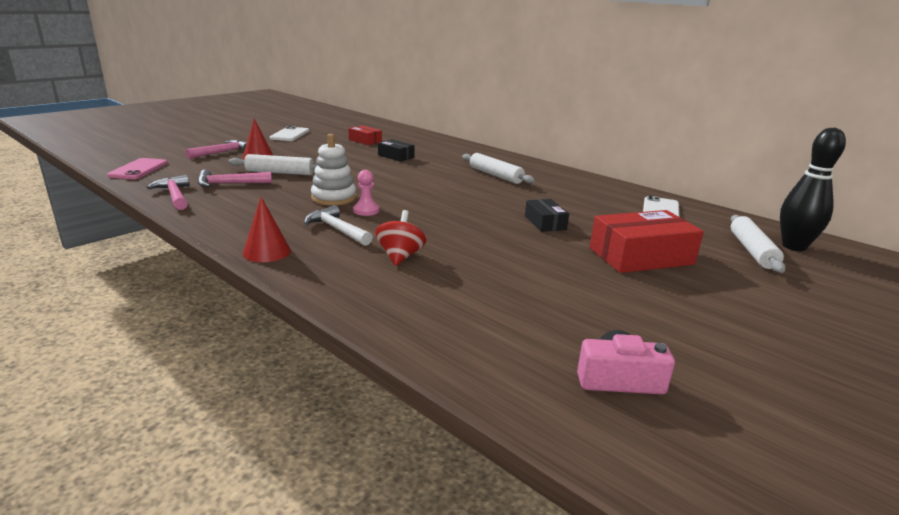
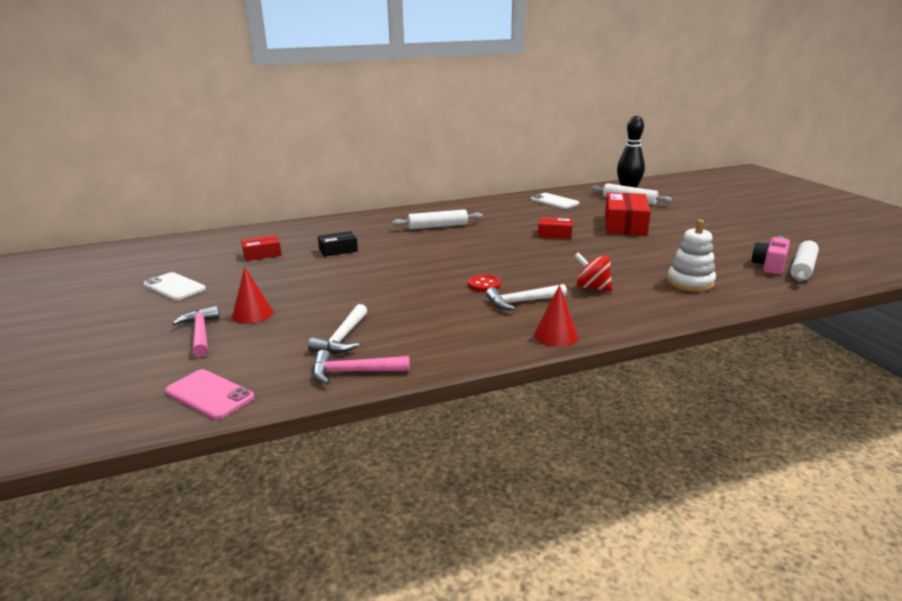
camera: 60 degrees left, 0 degrees up
pink hammer [198,169,272,187] -> white hammer [308,304,367,354]
white rolling pin [228,154,317,175] -> white rolling pin moved to [791,240,819,282]
white stacking toy [311,134,356,206] -> white stacking toy moved to [667,220,716,292]
pink pawn [353,170,380,216] -> red button [468,275,501,292]
black box [525,199,569,232] -> red box [538,217,573,239]

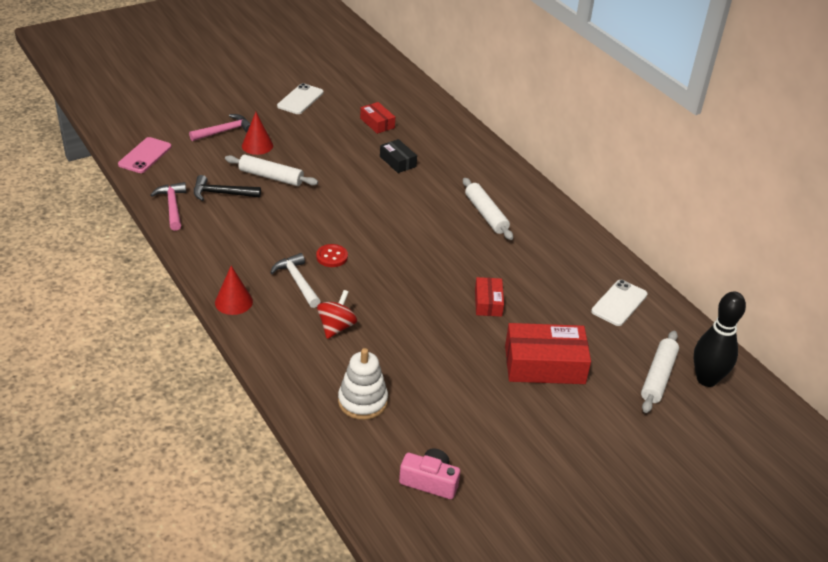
camera: 75 degrees right, 15 degrees up
white hammer [308,304,367,354] -> black hammer [194,175,261,201]
white rolling pin [791,240,819,282] -> white rolling pin moved to [225,155,318,186]

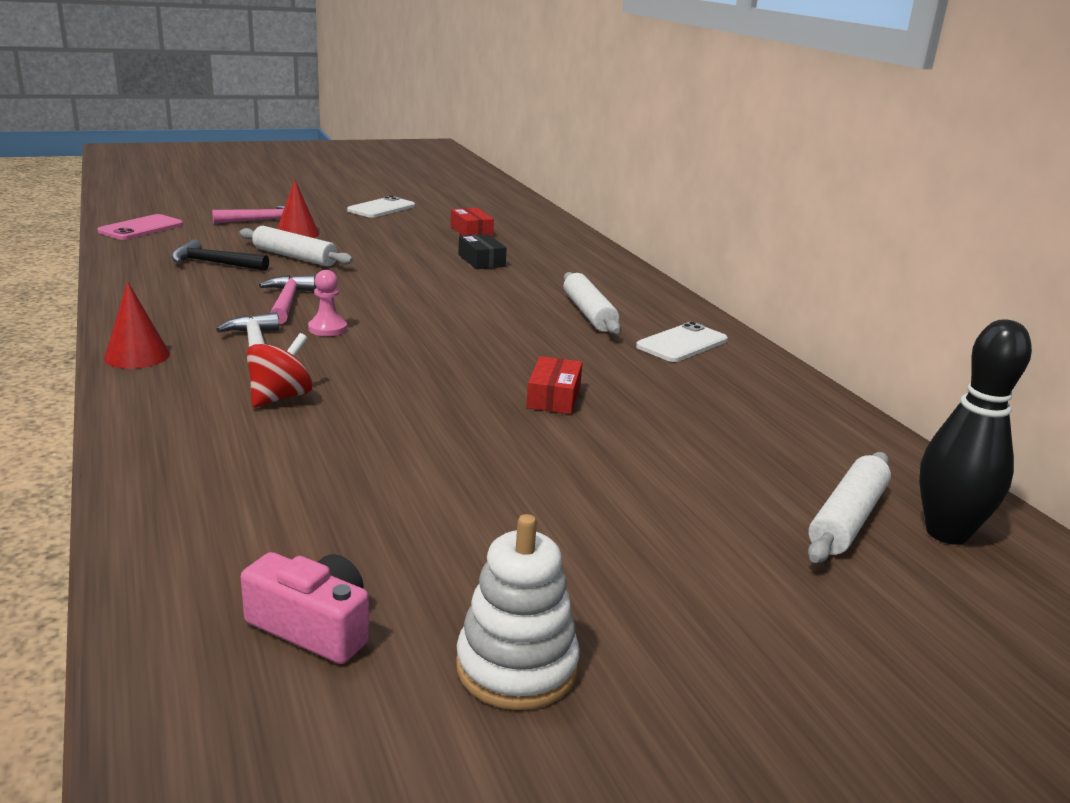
camera: 10 degrees right, 15 degrees down
pink hammer [150,182,186,231] -> pink hammer moved to [259,275,316,324]
red button [316,244,348,267] -> pink pawn [308,270,347,336]
white stacking toy [338,348,388,420] -> white stacking toy moved to [456,514,580,710]
red box [505,323,591,384] -> none
white phone [591,280,647,326] -> white phone moved to [636,322,728,362]

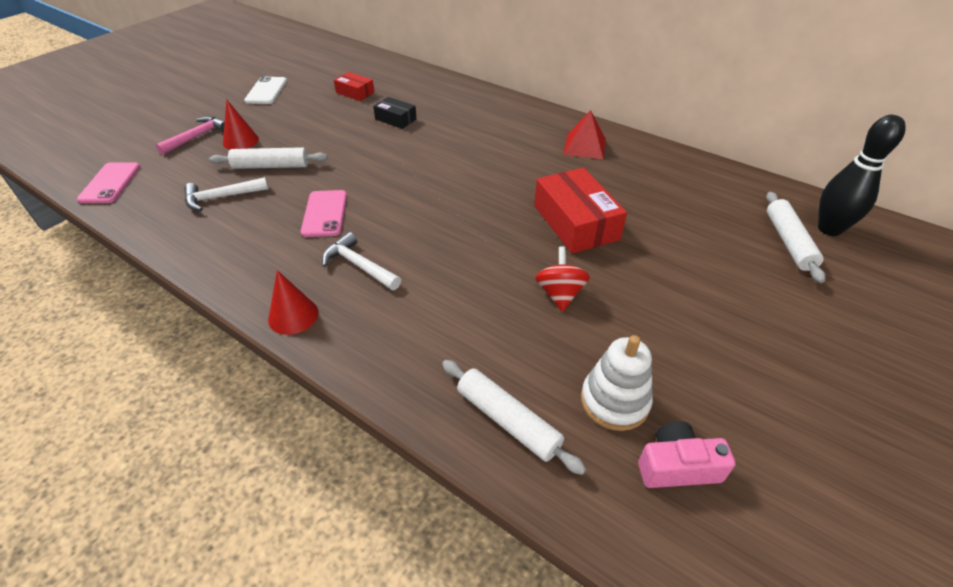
camera: 30 degrees left, 20 degrees up
black hammer [172,239,269,271] -> white hammer [184,177,268,211]
red spinning top [246,333,312,407] -> red spinning top moved to [535,246,590,312]
pink hammer [259,275,316,324] -> pink phone [301,190,347,237]
pink pawn [308,270,347,336] -> none
white stacking toy [456,514,580,710] -> white stacking toy moved to [581,335,653,431]
red box [526,356,583,414] -> red box [534,167,627,254], size x1.84
white rolling pin [564,272,621,334] -> white rolling pin moved to [442,360,586,475]
white phone [636,322,728,362] -> red pyramid [563,110,606,159]

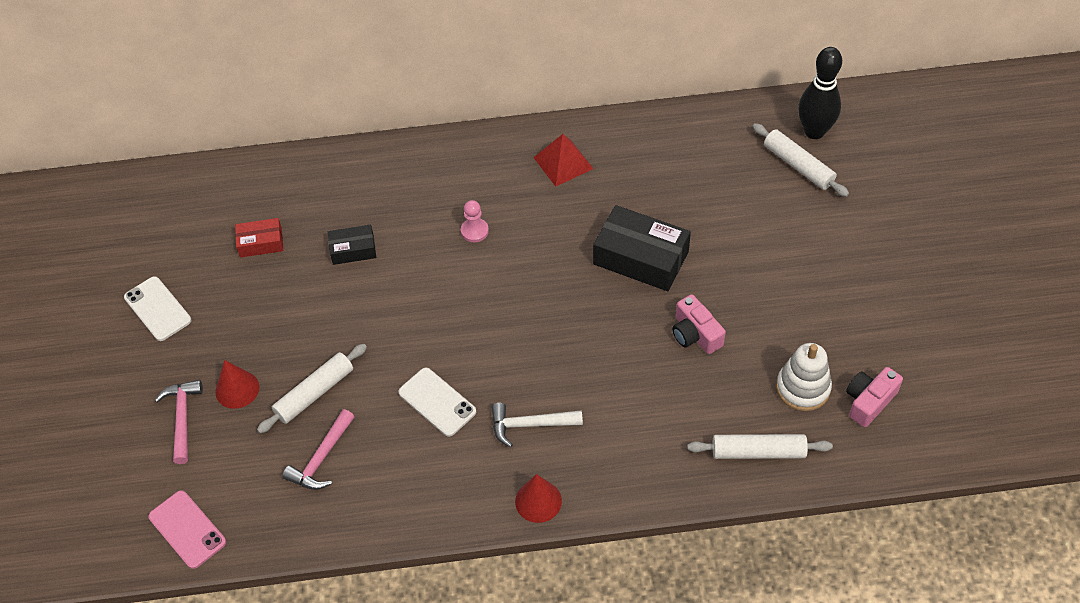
camera: 40 degrees left, 10 degrees up
white hammer [184,177,268,211] -> pink hammer [282,409,355,490]
pink phone [301,190,347,237] -> white phone [398,368,476,436]
red box [534,167,627,254] -> black box [593,205,691,291]
red spinning top [535,246,590,312] -> pink camera [672,294,726,354]
none -> pink pawn [461,200,489,242]

